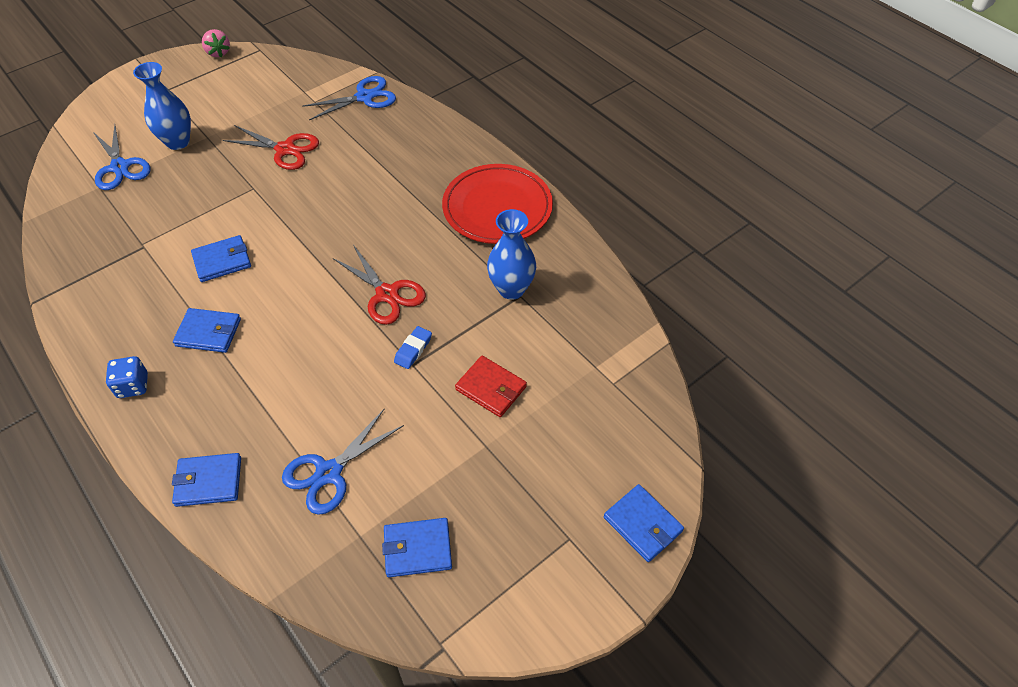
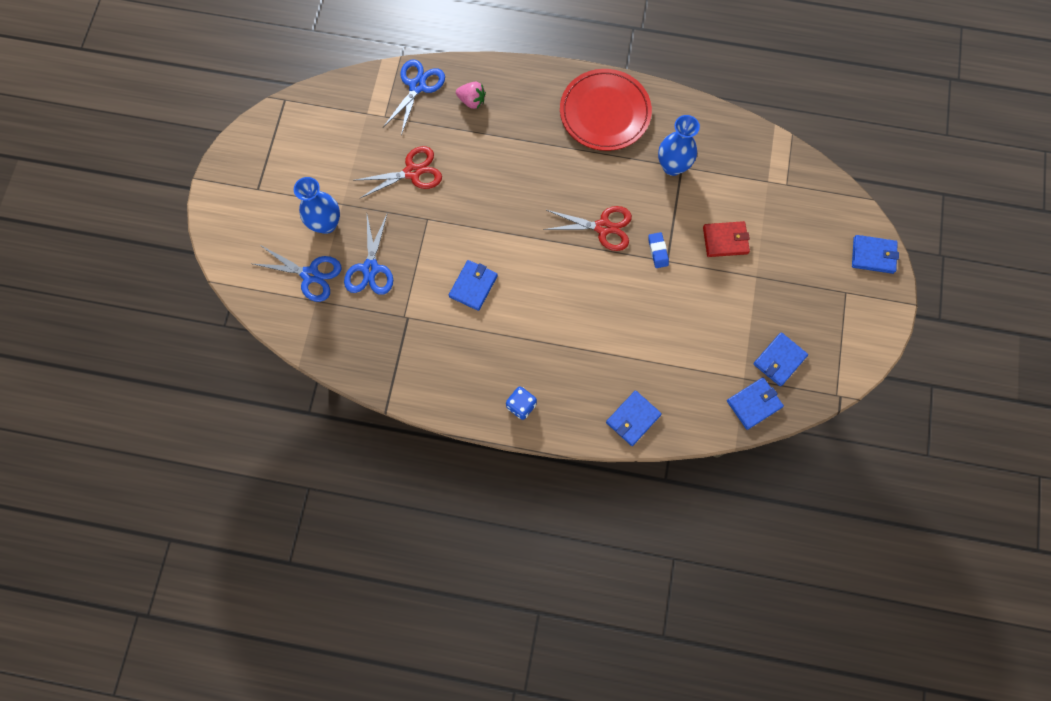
camera: 40 degrees left, 20 degrees up
blue wallet [173,308,241,353] -> blue wallet moved to [727,378,784,430]
pink strawberry [202,29,230,58] -> pink strawberry moved to [456,82,486,109]
blue scissors [282,409,404,515] -> blue scissors moved to [344,215,393,295]

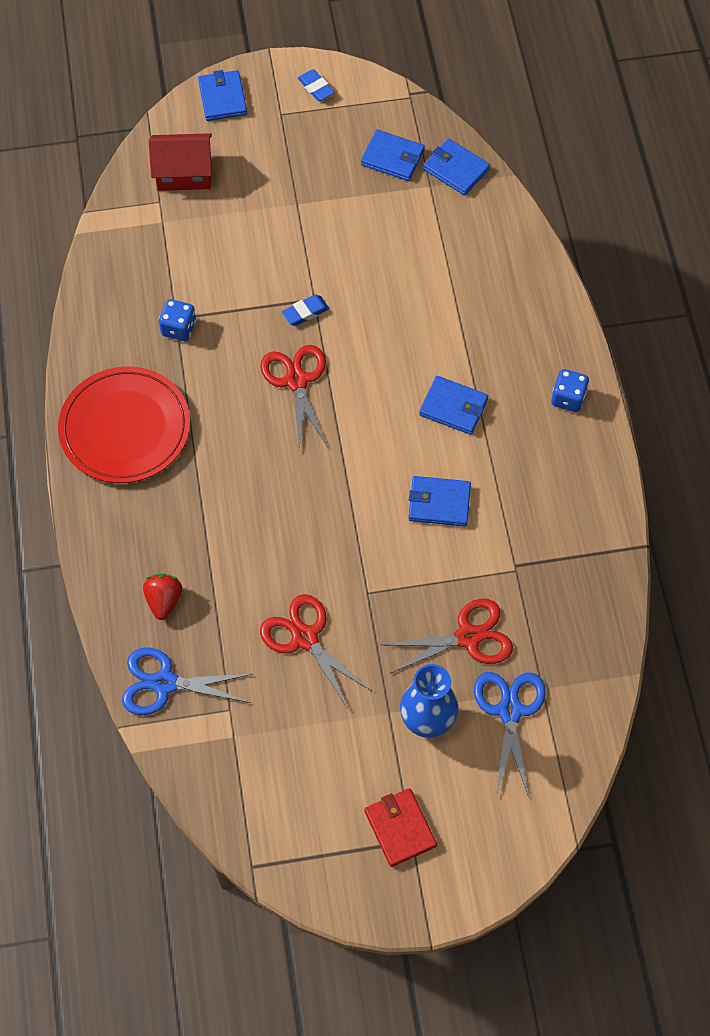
camera: 110 degrees left, 10 degrees down
blue scissors [344,215,393,295] -> red scissors [382,599,513,674]
pink strawberry [456,82,486,109] -> red strawberry [143,574,182,620]
blue wallet [606,390,662,446] -> blue wallet moved to [419,376,488,435]
blue vase [658,115,700,176] -> blue dice [159,299,196,341]
red wallet [703,221,750,257] -> red wallet moved to [364,788,437,867]
none -> red house [149,133,212,191]
none -> blue eraser [298,69,335,101]

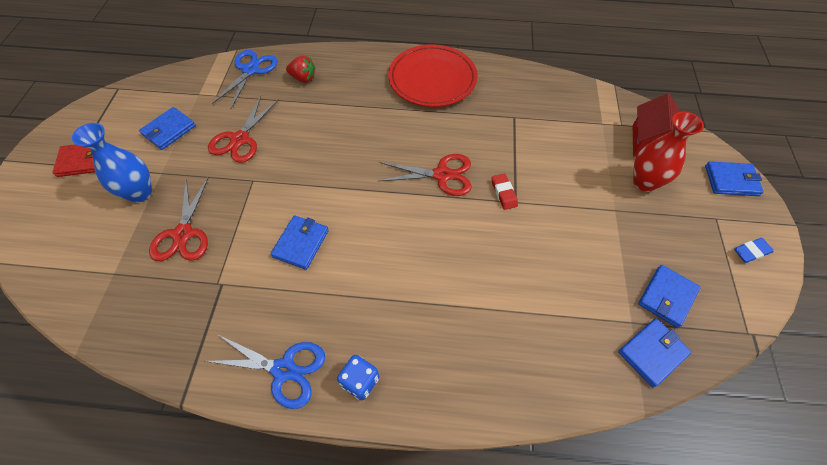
camera: 105 degrees right, 5 degrees down
blue dice [159,299,196,341] -> none
red scissors [260,594,373,710] -> red scissors turned 135 degrees clockwise [208,96,279,163]
blue eraser [282,295,329,326] -> red eraser [492,174,518,210]
blue wallet [419,376,488,435] -> blue wallet moved to [139,107,196,150]
blue scissors [474,672,546,798] -> blue scissors moved to [205,334,325,409]
none -> red vase [633,112,704,192]

